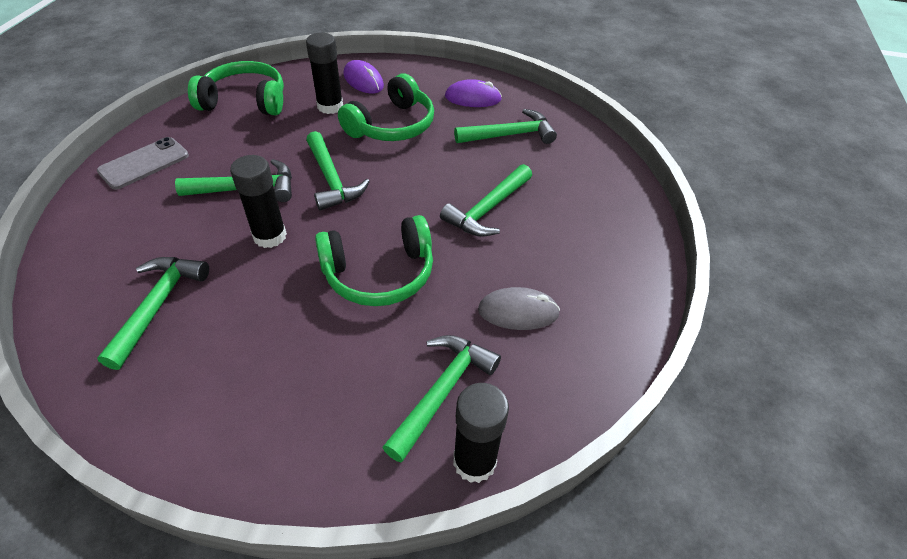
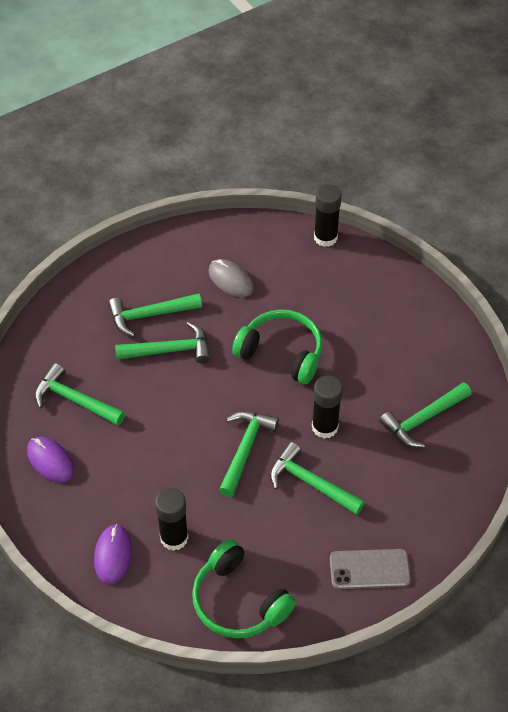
camera: 135 degrees left, 5 degrees up
green headphones [338,74,434,141] -> none
green hammer [382,335,501,463] -> green hammer moved to [108,293,202,337]

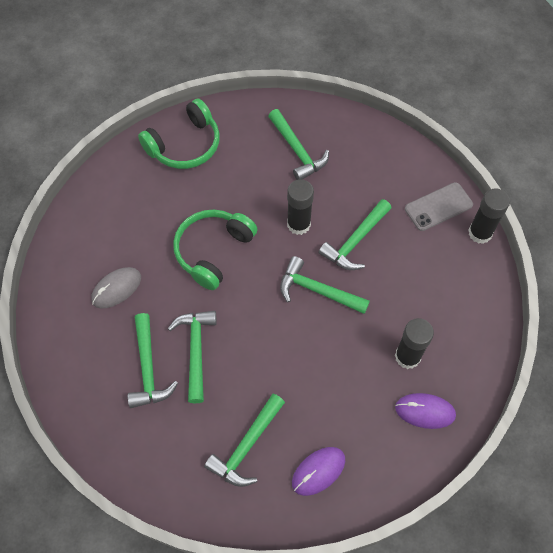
camera: 85 degrees left, 10 degrees up
green headphones [192,539,296,639] -> green headphones moved to [138,98,220,169]
black glue stick [314,184,342,247] -> black glue stick moved to [468,189,510,244]
grey phone [330,549,411,589] -> grey phone turned 60 degrees clockwise [405,182,473,231]

